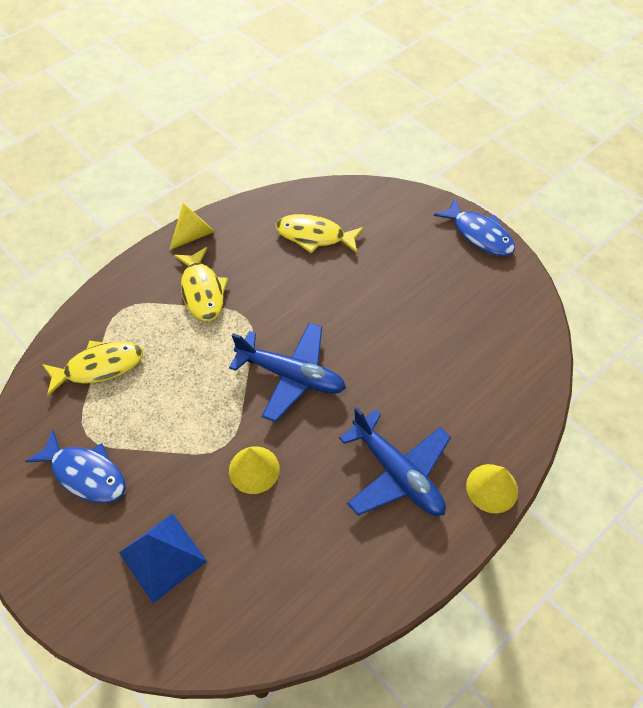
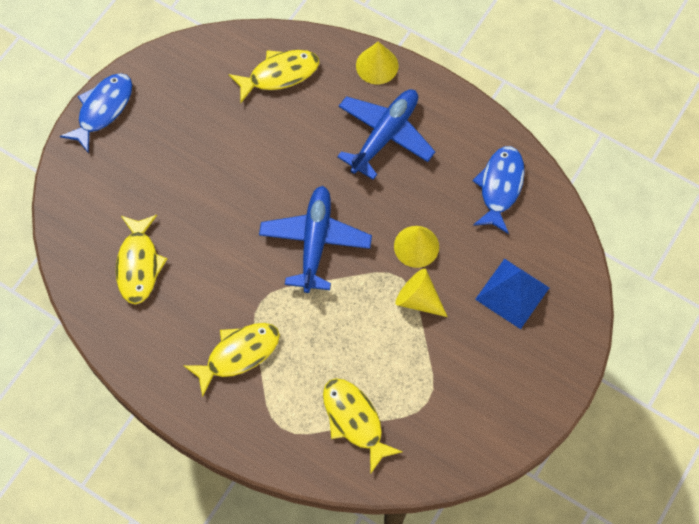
camera: 105 degrees left, 10 degrees up
blue fish [25,429,126,503] -> blue fish moved to [472,146,525,234]
yellow cone [169,203,215,250] -> yellow cone moved to [395,268,448,317]
none -> yellow fish [228,50,319,103]

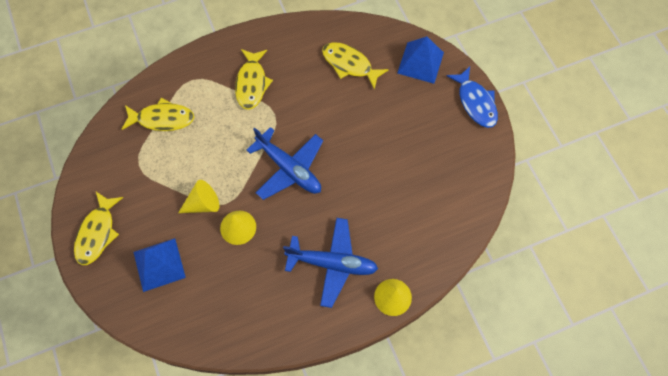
camera: 125 degrees right, 0 degrees up
yellow fish [228,50,319,103] -> yellow fish moved to [74,192,123,265]
blue plane [337,89,435,180] -> blue plane turned 60 degrees counterclockwise [283,218,378,308]
blue fish [472,146,525,234] -> none
none -> blue pyramid [397,36,444,84]

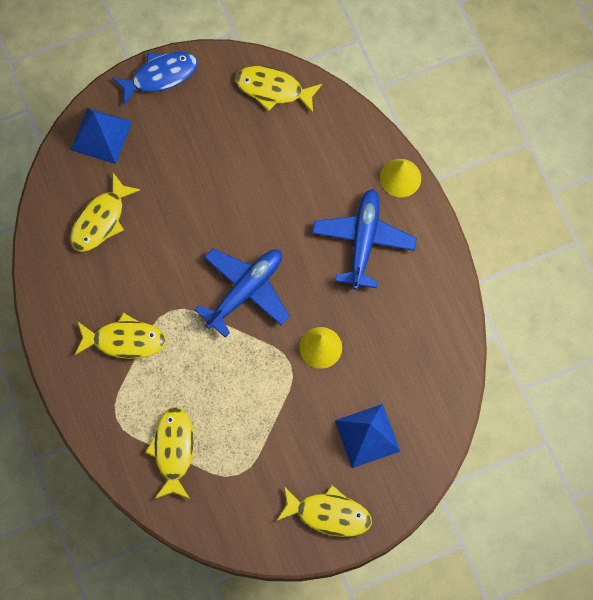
camera: 90 degrees left, 5 degrees up
yellow cone [178,180,219,213] -> none
none -> yellow fish [235,66,322,113]

